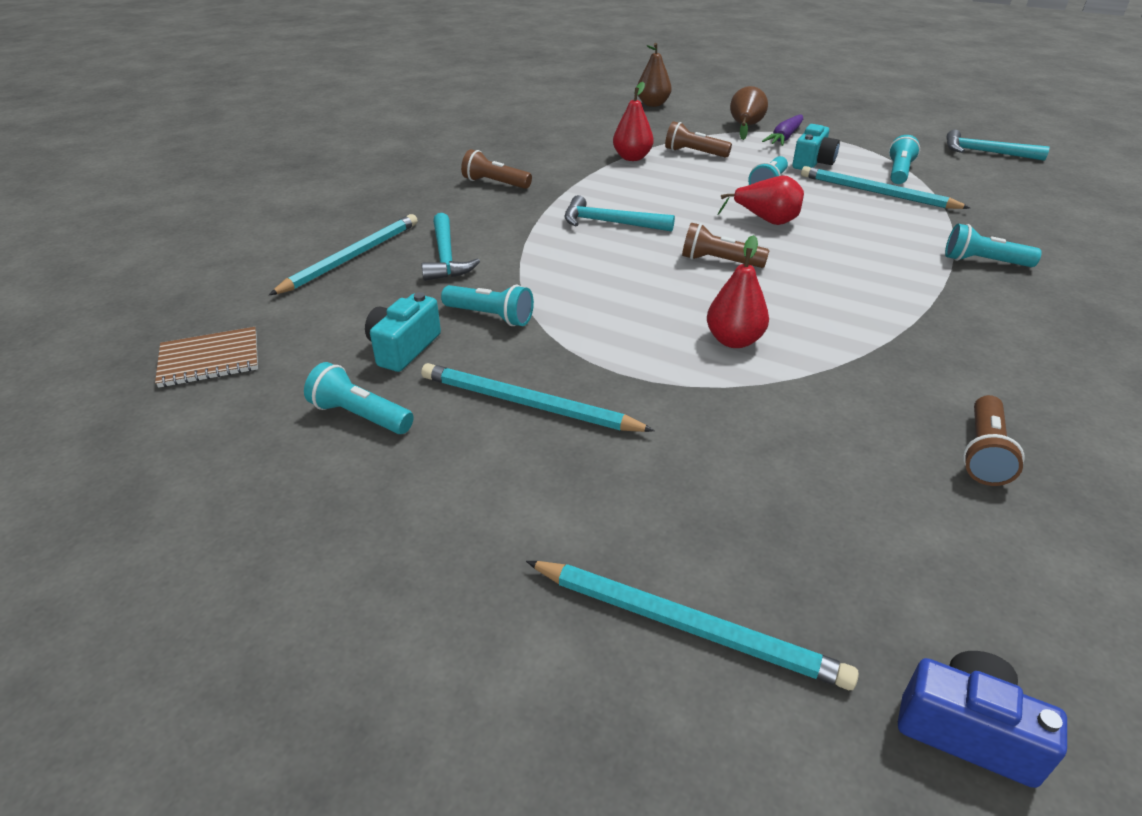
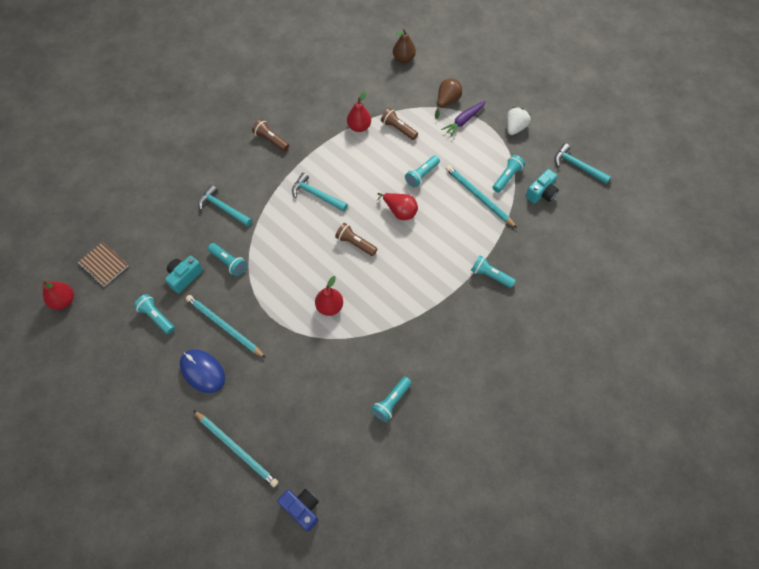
camera: 15 degrees right, 25 degrees up
brown notebook [155,327,258,388] -> brown notebook turned 45 degrees clockwise [78,242,128,287]
turquoise pencil [269,214,418,295] -> none
turquoise hammer [422,213,480,281] -> turquoise hammer turned 120 degrees clockwise [198,185,252,227]
turquoise camera [792,124,840,170] -> turquoise camera moved to [526,169,559,204]
brown flashlight [963,395,1025,486] -> turquoise flashlight [372,377,412,422]
none -> red pear [42,281,74,310]
none -> blue mouse [180,349,225,393]
none -> white strawberry [507,107,531,135]

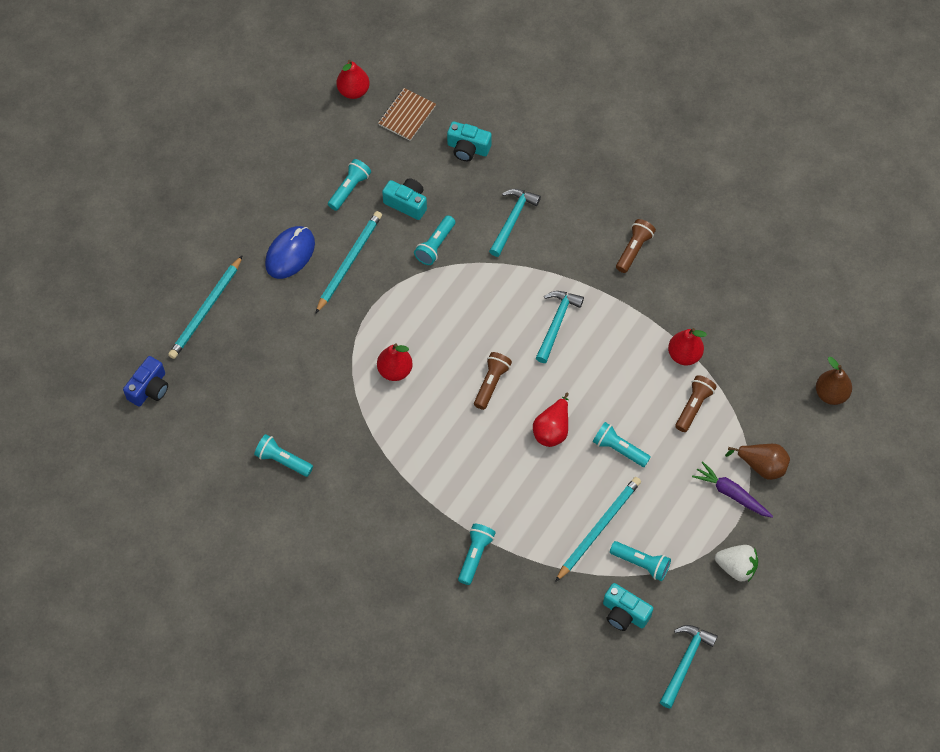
camera: 80 degrees right, 0 degrees up
none -> turquoise camera [447,121,492,161]

